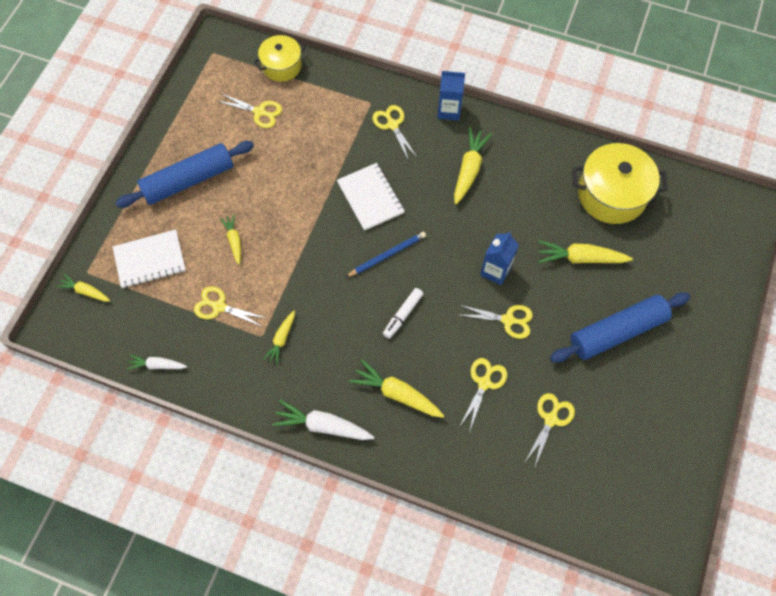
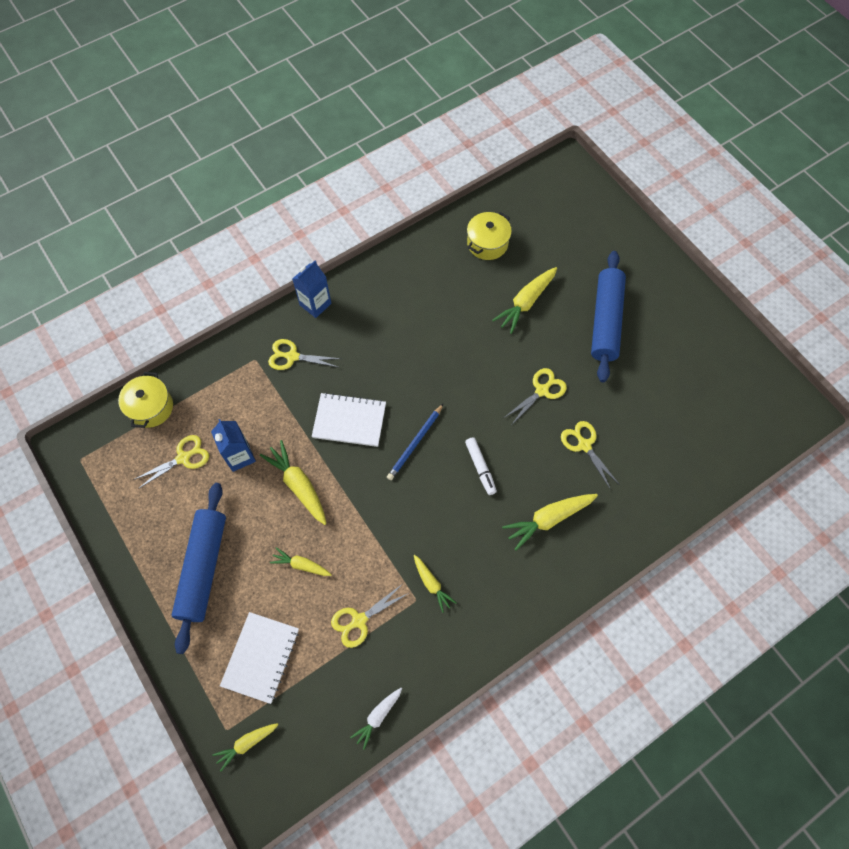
camera: 55 degrees left, 0 degrees up
white carrot [272,400,374,440] -> none
blue pencil [346,231,426,277] -> blue pencil turned 150 degrees counterclockwise [387,404,443,480]
yellow carrot [454,128,492,204] -> yellow carrot moved to [260,440,327,525]
blue carton [480,231,519,285] -> blue carton moved to [211,419,256,472]
yellow scissors [525,393,575,469] -> none
yellow pot [572,143,668,224] -> yellow pot [467,212,512,260], size x0.62

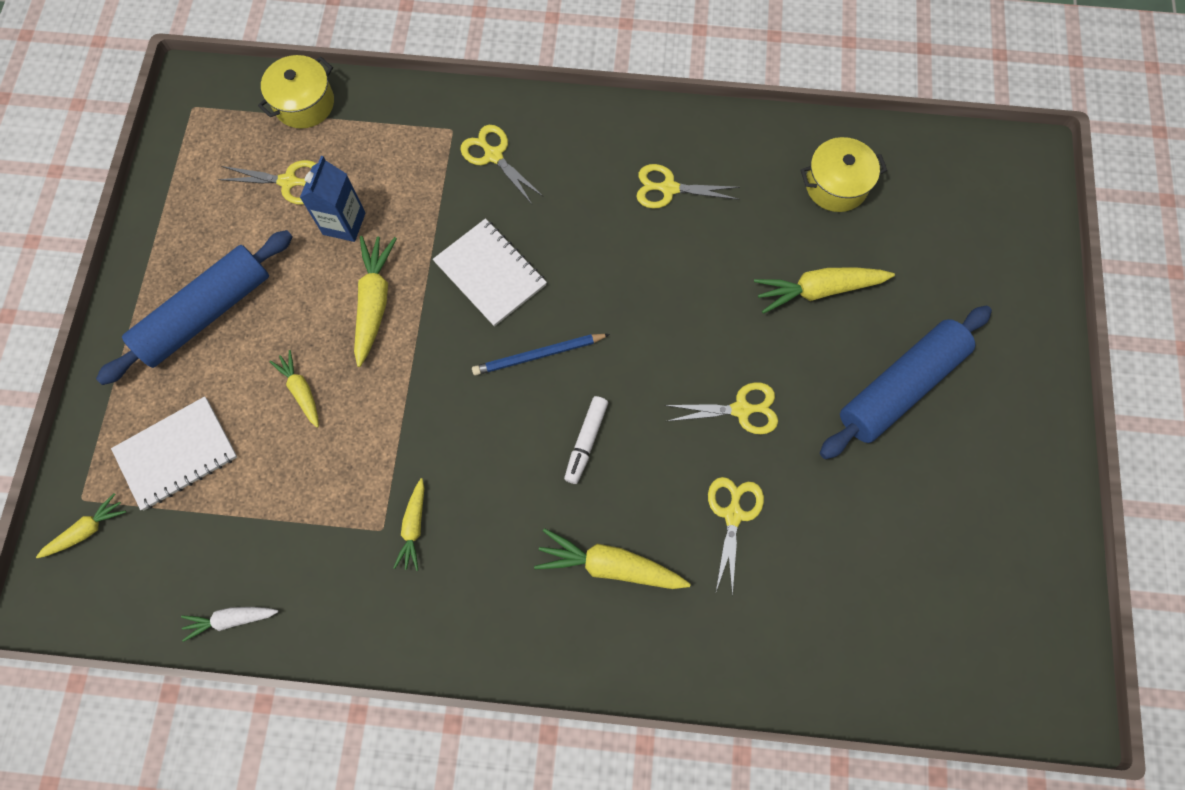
camera: 40 degrees right, 5 degrees up
yellow carrot [212,723,279,771] -> yellow carrot turned 135 degrees clockwise [36,493,126,558]
blue carton [292,261,331,318] -> none
yellow scissors [331,585,409,648] -> yellow scissors moved to [636,164,740,208]

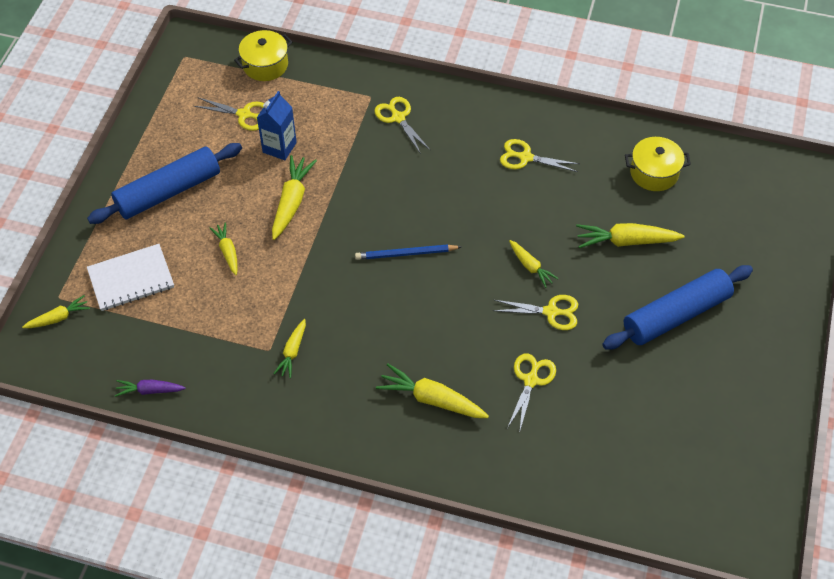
camera: 10 degrees right, 15 degrees down
white carrot [181,607,278,642] -> purple carrot [115,380,186,397]
white notebook [433,218,547,327] -> none
white marker [564,396,608,484] -> none
none -> yellow carrot [509,240,559,288]

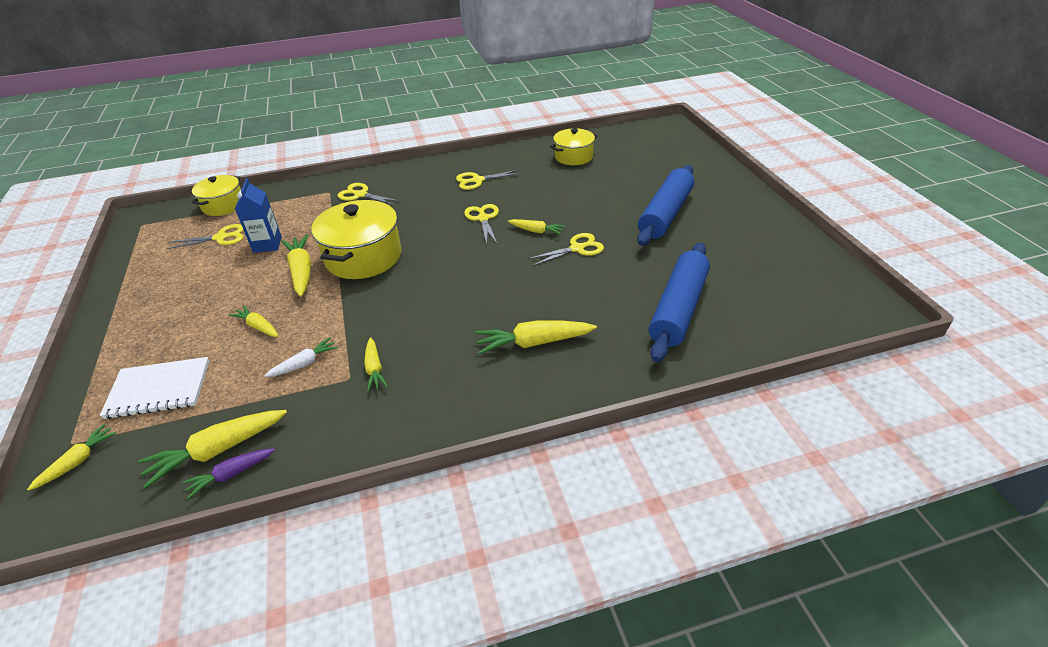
camera: 30 degrees left, 15 degrees down
blue rolling pin [87,143,242,224] -> blue rolling pin moved to [649,243,710,362]
white notebook [87,244,174,311] -> white notebook turned 45 degrees clockwise [100,357,209,419]
blue pencil [355,244,461,260] -> none
yellow scissors [508,353,556,433] -> yellow scissors moved to [464,204,499,245]
yellow carrot [576,223,685,248] -> yellow carrot moved to [138,410,287,489]
none -> white carrot [264,337,339,377]
none -> yellow pot [311,200,402,279]

